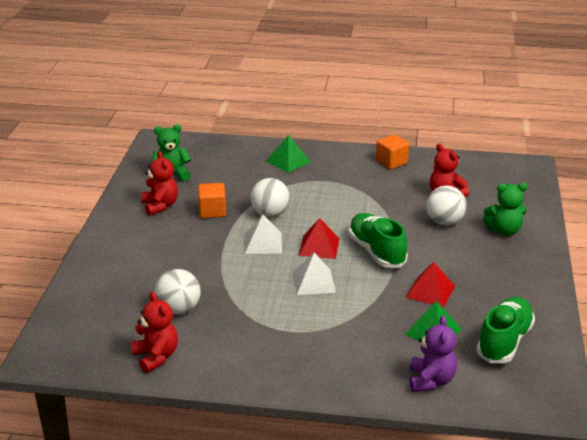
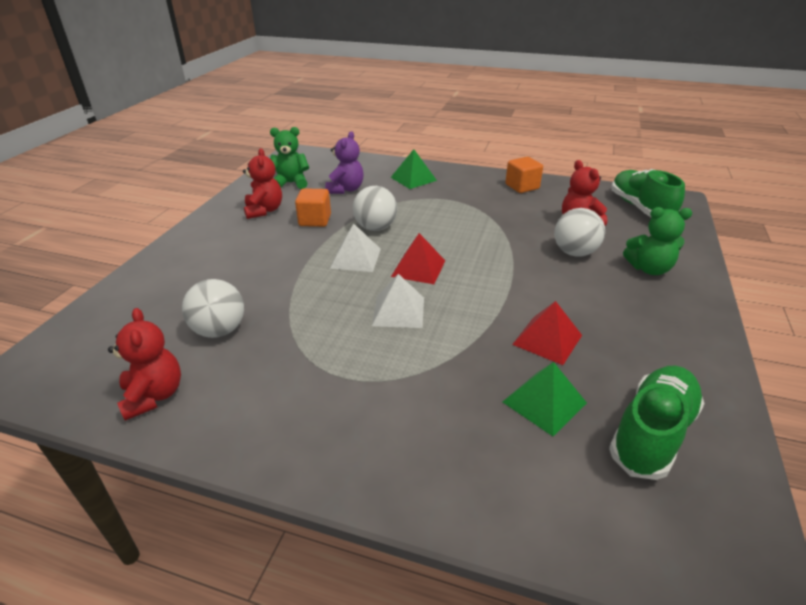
camera: 10 degrees right, 5 degrees up
green shoe [348,213,408,268] -> green shoe moved to [611,169,685,217]
purple teddy bear [410,315,457,392] -> purple teddy bear moved to [325,131,364,194]

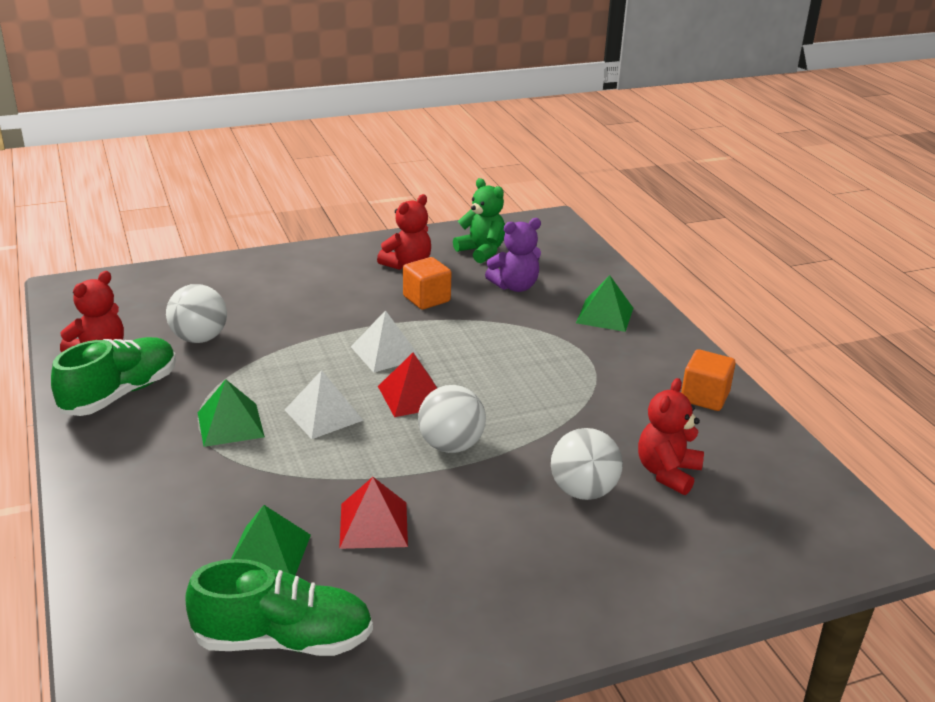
camera: 50 degrees right, 5 degrees down
white ball [353,186,397,231] -> white ball moved to [418,385,486,453]
green shoe [611,169,685,217] -> green shoe moved to [51,337,176,416]
green teddy bear [623,207,692,275] -> none
none -> green pyramid [198,379,265,447]

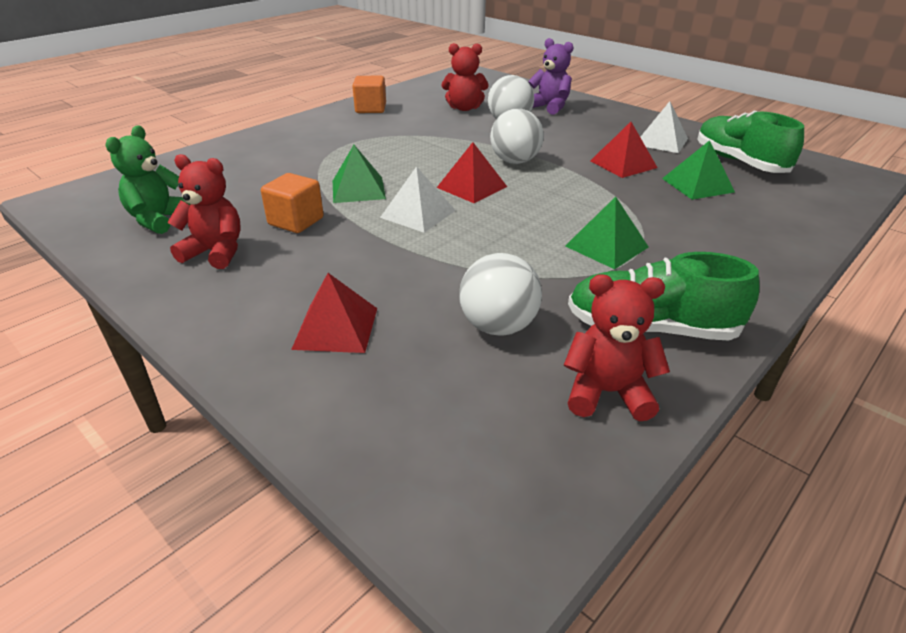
camera: 115 degrees left, 5 degrees up
white pyramid [285,370,364,439] -> white pyramid moved to [640,101,688,153]
purple teddy bear [485,218,541,292] -> purple teddy bear moved to [528,38,573,115]
green pyramid [576,275,633,332] -> green pyramid moved to [333,145,386,203]
none -> red pyramid [291,273,377,353]

